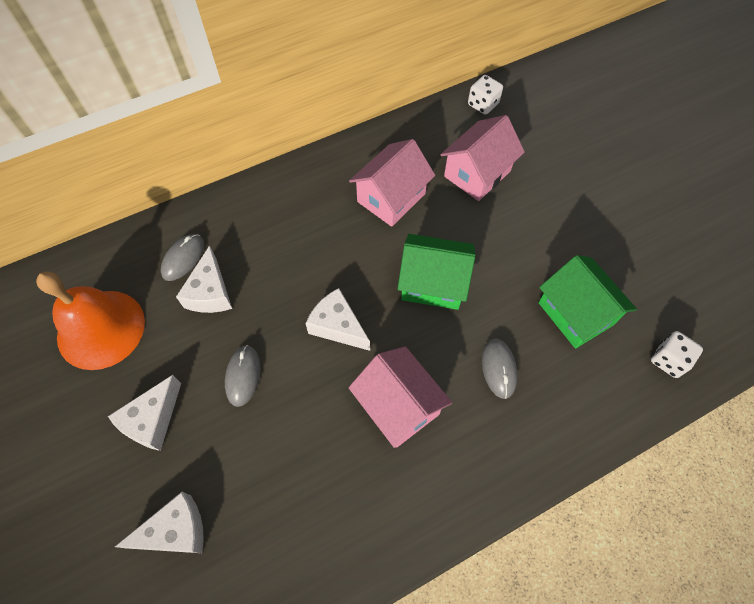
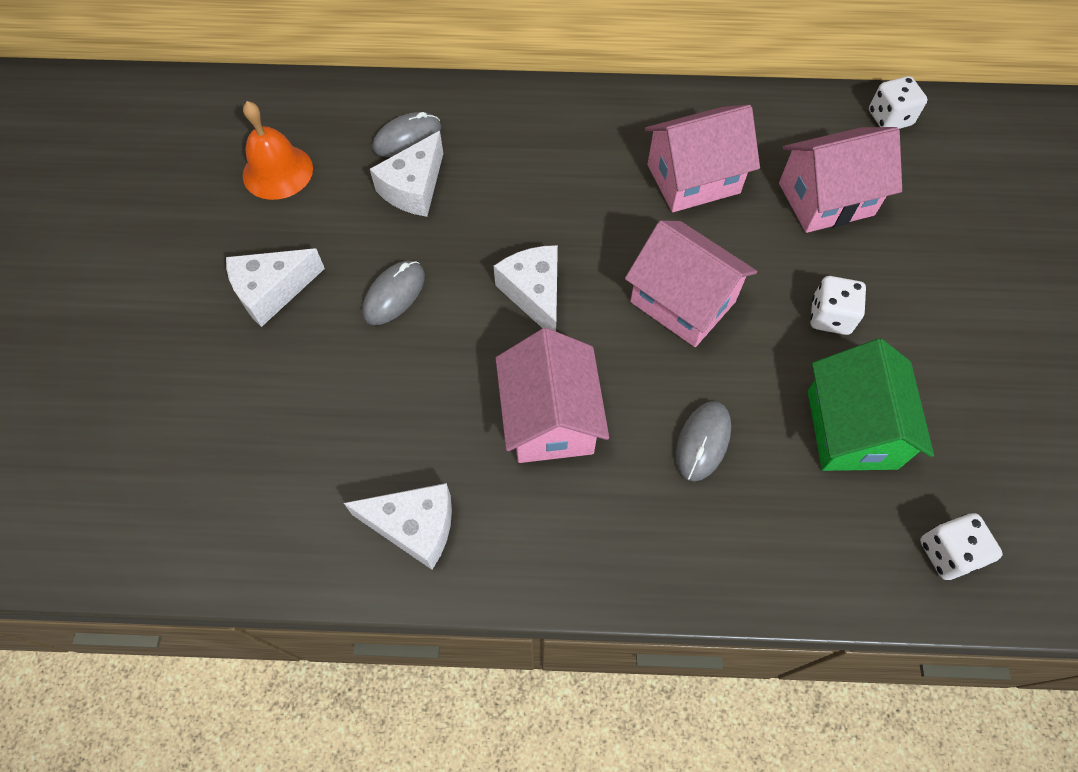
camera: 30 degrees right, 0 degrees up
orange bell [36,271,145,370] -> orange bell [243,101,313,200], size x0.65
white cheese [115,492,204,553] -> white cheese moved to [344,483,452,570]
green house [398,234,475,310] -> pink house [625,220,757,347]
none -> white dice [810,276,866,335]

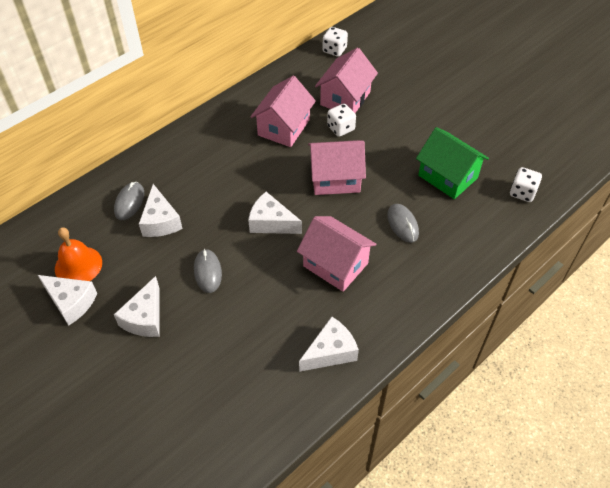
camera: 45 degrees left, 10 degrees down
white dice [810,276,866,335] -> white dice moved to [327,103,356,137]
none -> white cheese [38,275,97,326]

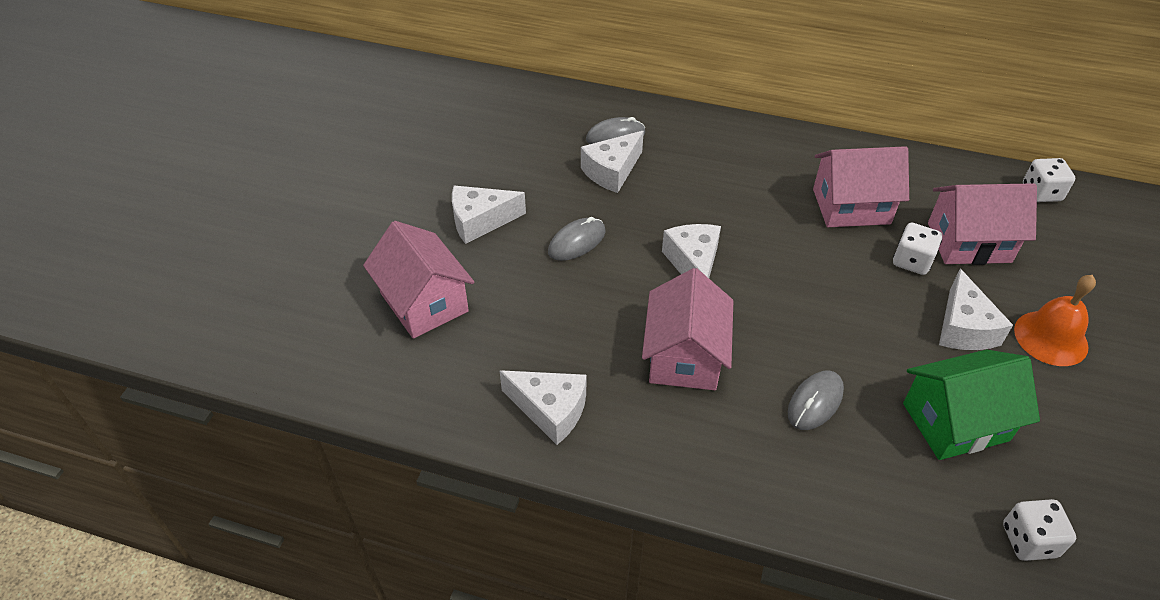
camera: 60 degrees right, 5 degrees down
white cheese [38,275,97,326] -> white cheese moved to [939,269,1013,350]
orange bell [55,227,102,281] -> orange bell moved to [1014,275,1096,366]
pink house [308,140,366,195] -> pink house moved to [363,221,474,339]
green house [416,127,489,199] -> green house turned 60 degrees clockwise [903,349,1040,460]

